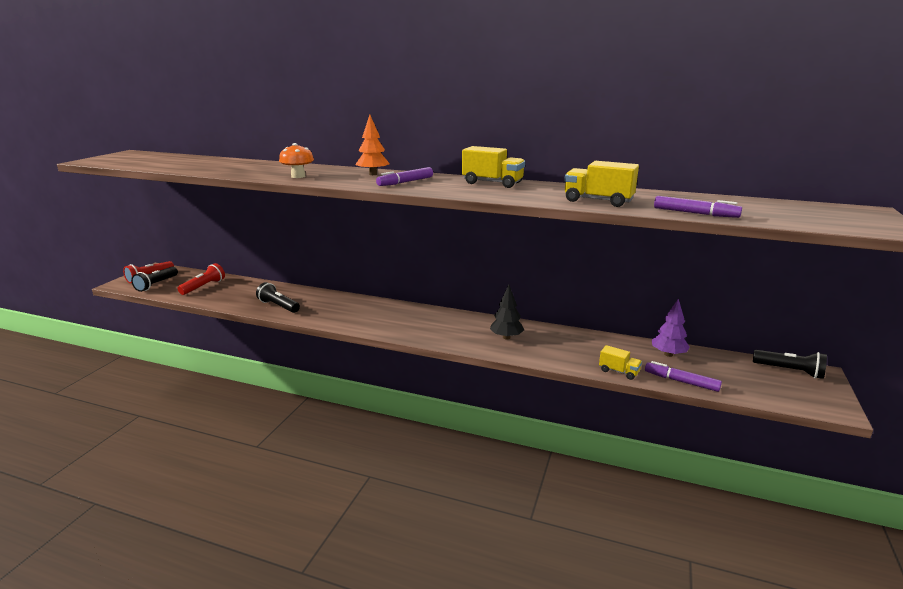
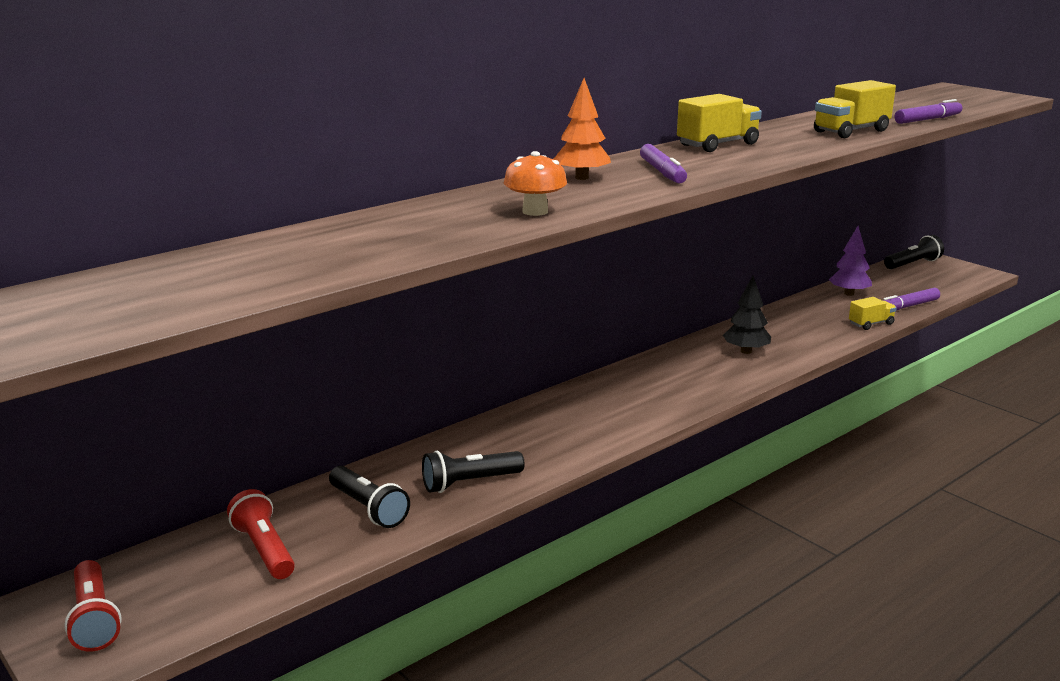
camera: 60 degrees left, 0 degrees up
black flashlight [131,267,178,292] -> black flashlight moved to [329,466,410,528]

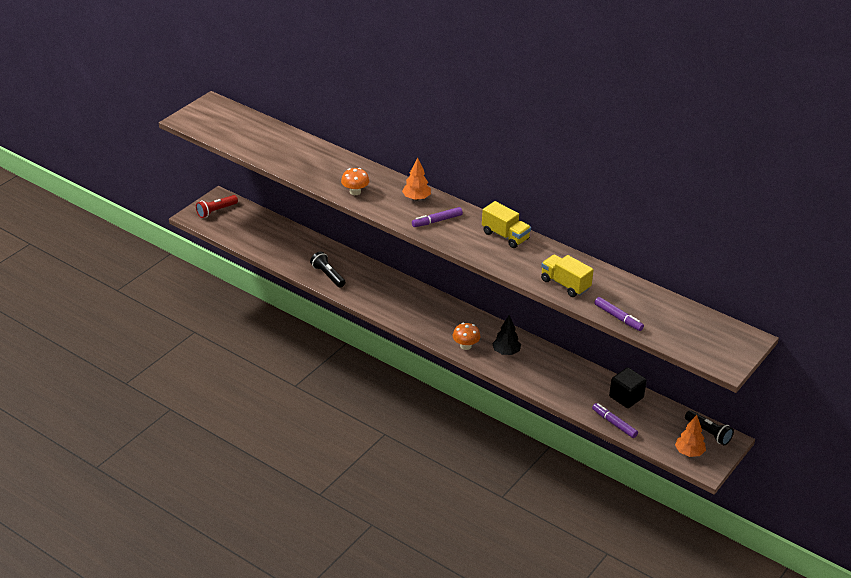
camera: 75 degrees right, 15 degrees up
red flashlight [227,489,295,579] -> none
black flashlight [329,466,410,528] -> none
purple tree [829,226,872,296] -> black cube [609,368,647,408]
yellow truck [849,297,897,330] -> none
none -> orange mushroom [453,323,480,350]
none -> orange tree [675,415,706,457]

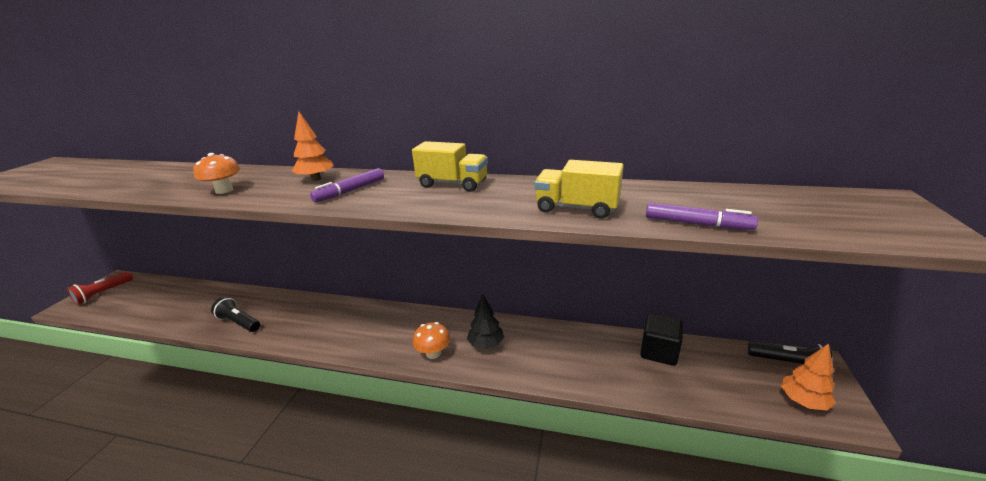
camera: 20 degrees left, 10 degrees down
purple marker [592,403,638,438] -> none

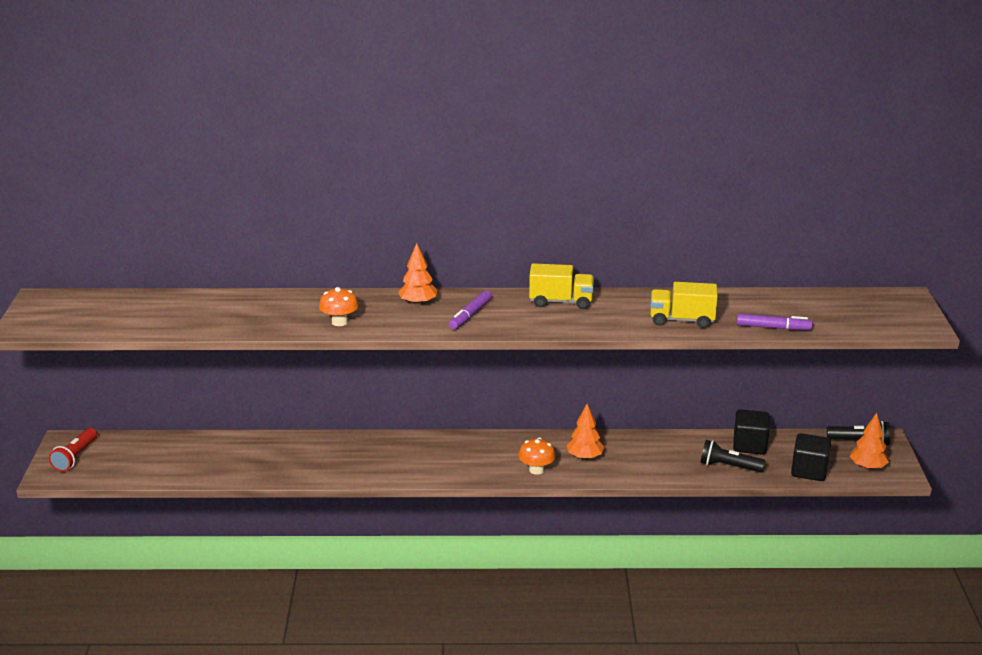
camera: 15 degrees left, 0 degrees up
black flashlight [211,297,260,332] -> black flashlight moved to [700,440,766,473]
black tree [467,293,504,349] -> orange tree [567,404,604,460]
none -> black cube [791,433,831,481]

